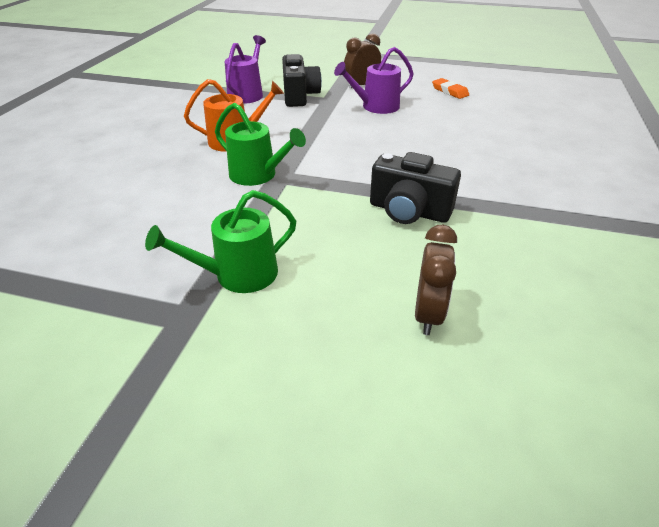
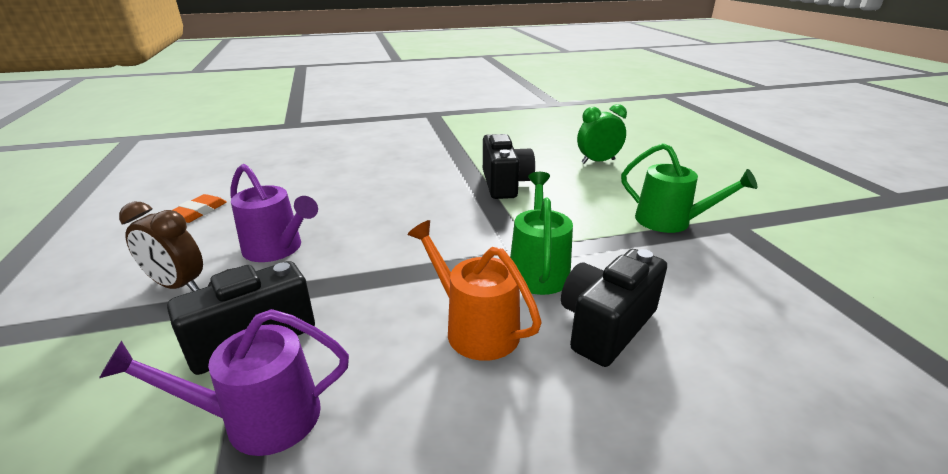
camera: 120 degrees left, 10 degrees down
brown clock [415,225,457,335] -> green clock [577,104,627,164]
none -> black camera [561,249,667,367]

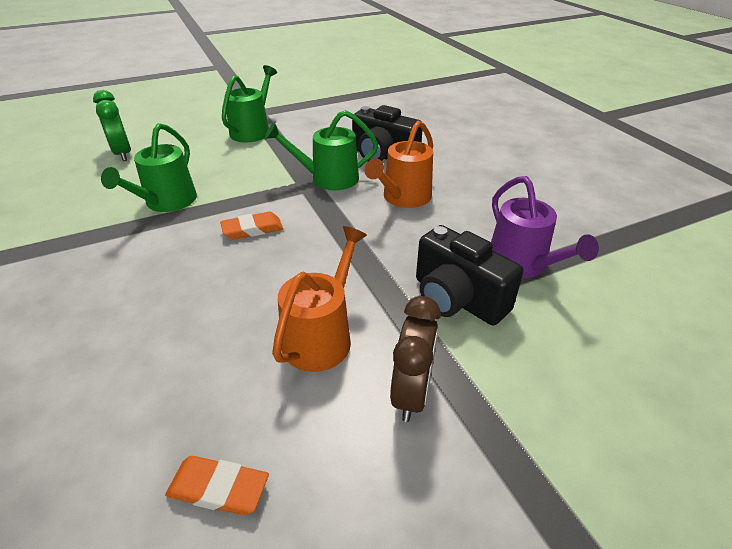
camera: 100 degrees left, 10 degrees up
purple watering can [231,164,318,262] -> orange watering can [272,226,367,372]
black camera [483,134,535,199] -> green watering can [101,123,197,212]
none -> orange eraser [220,212,283,240]

